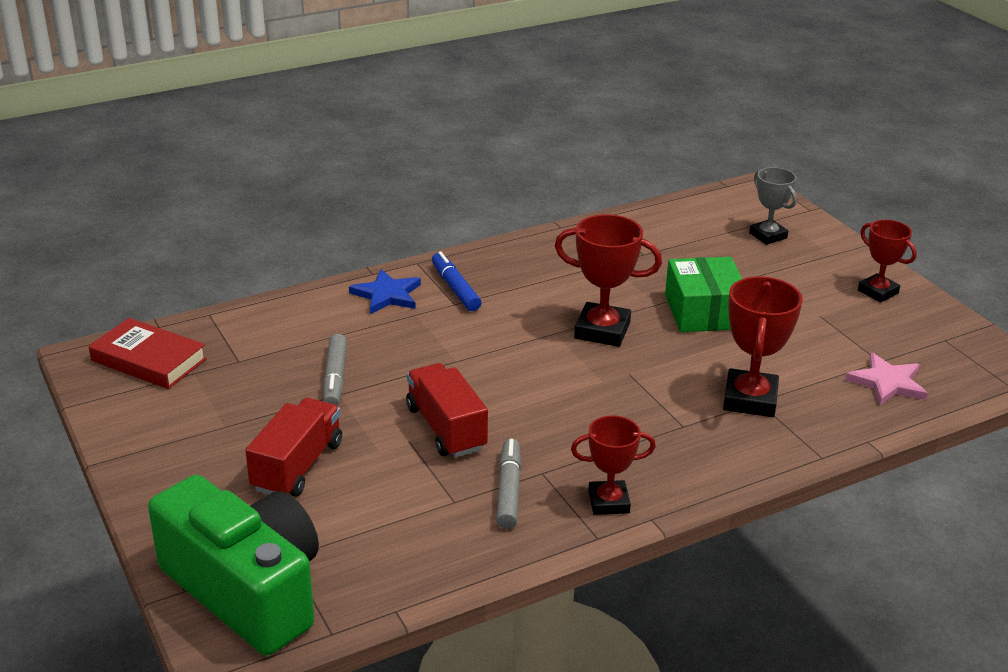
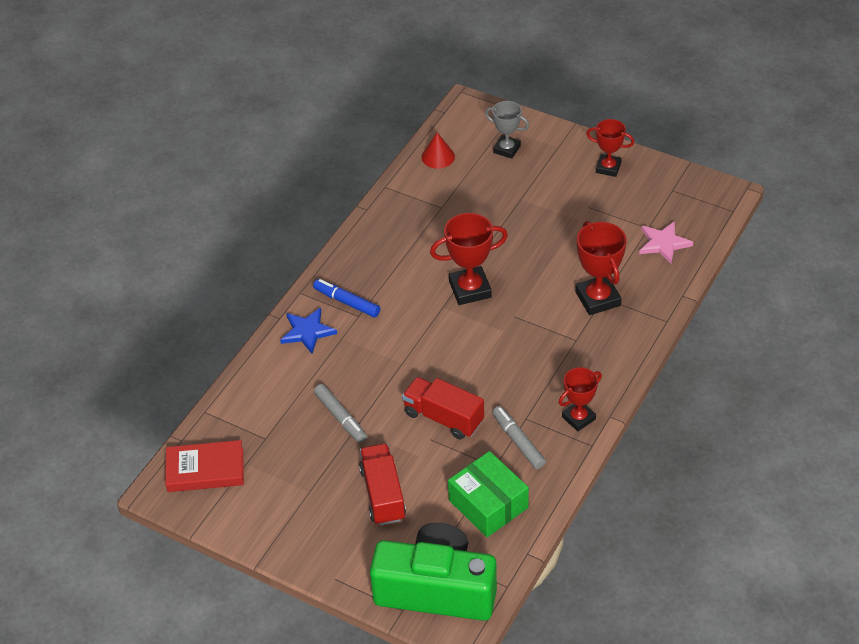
camera: 30 degrees left, 15 degrees up
green box [665,257,742,332] -> green box moved to [448,451,529,537]
none -> red cone [421,132,455,169]

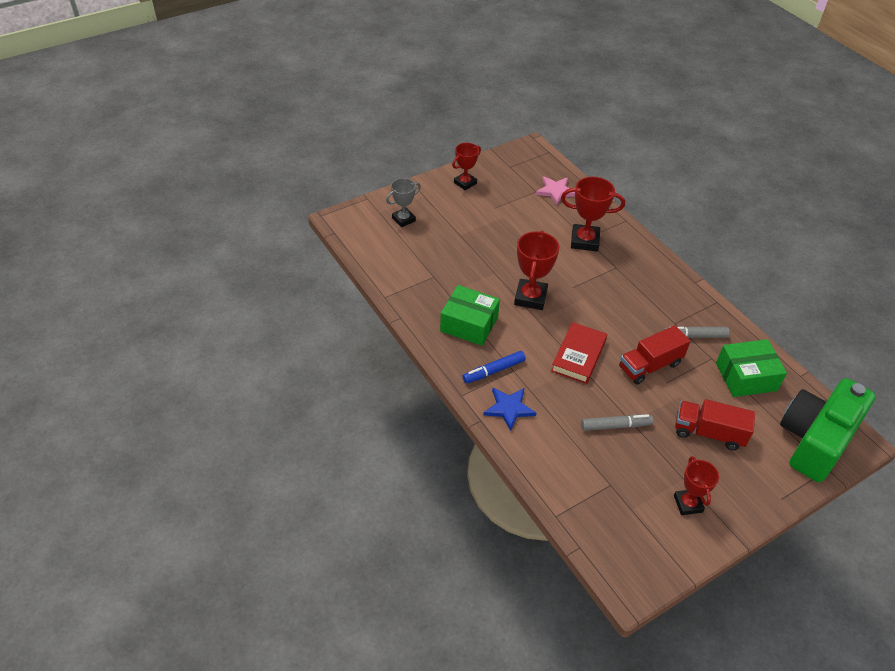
camera: 65 degrees left, 0 degrees up
red book [165,440,244,492] -> red book moved to [551,322,607,384]
red cone [421,132,455,169] -> none
red trophy [559,367,602,431] -> red trophy moved to [674,456,719,515]
none -> green box [440,285,500,346]

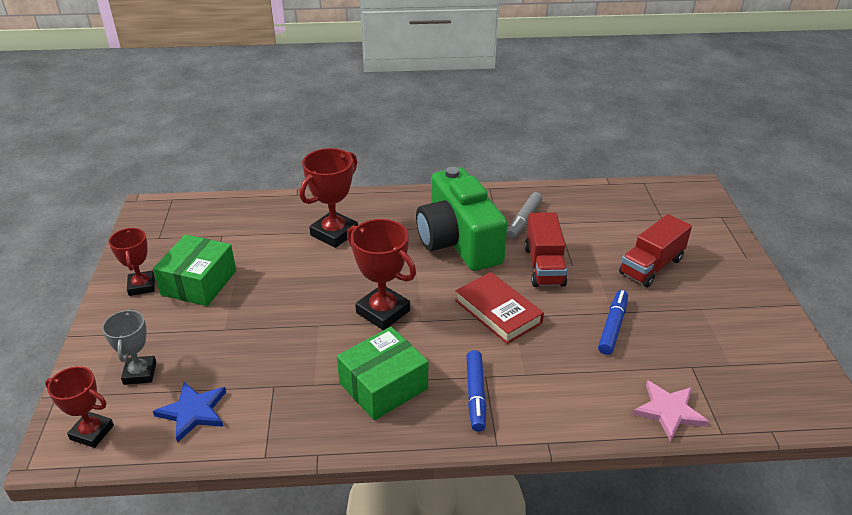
camera: 60 degrees left, 10 degrees down
blue star [483,388,536,431] -> blue star moved to [153,382,226,443]
pink star [536,176,575,205] -> pink star moved to [632,380,709,442]
grey marker [581,414,653,431] -> blue marker [598,290,628,355]
red trophy [674,456,719,515] -> red trophy moved to [45,366,114,448]
green box [716,339,787,397] -> green box moved to [153,235,236,306]
green camera [780,378,876,482] -> green camera moved to [416,167,507,271]

